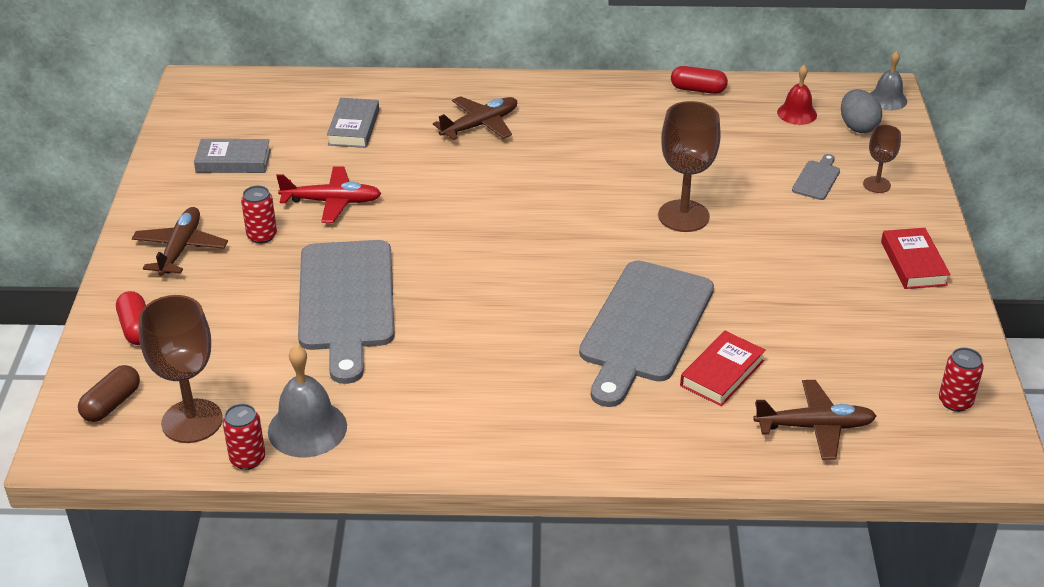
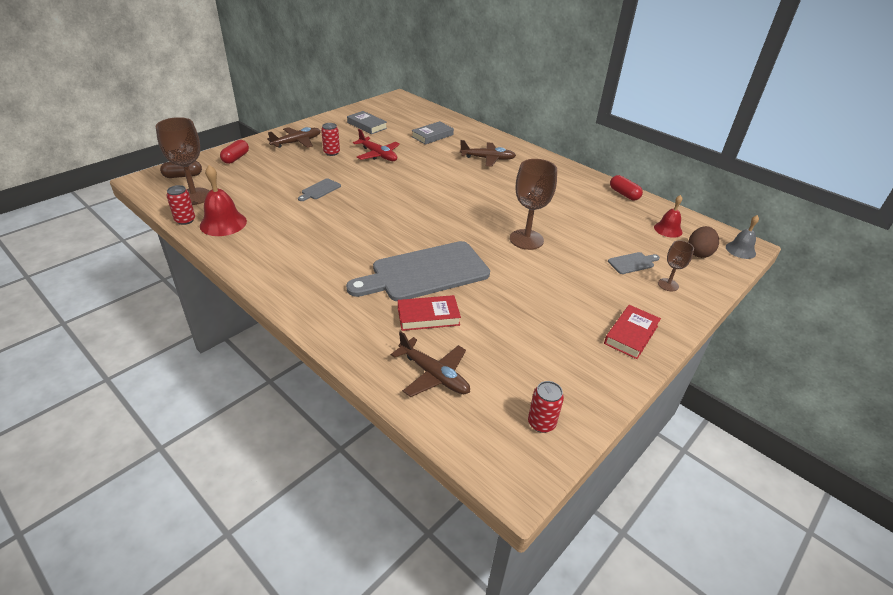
camera: 40 degrees right, 0 degrees up
grey bell [268,345,347,458] -> red bell [200,165,247,236]
grey cutting board [298,240,395,384] -> grey cutting board [298,178,341,201], size x0.41
grey egg [841,89,882,133] -> brown egg [688,226,719,258]

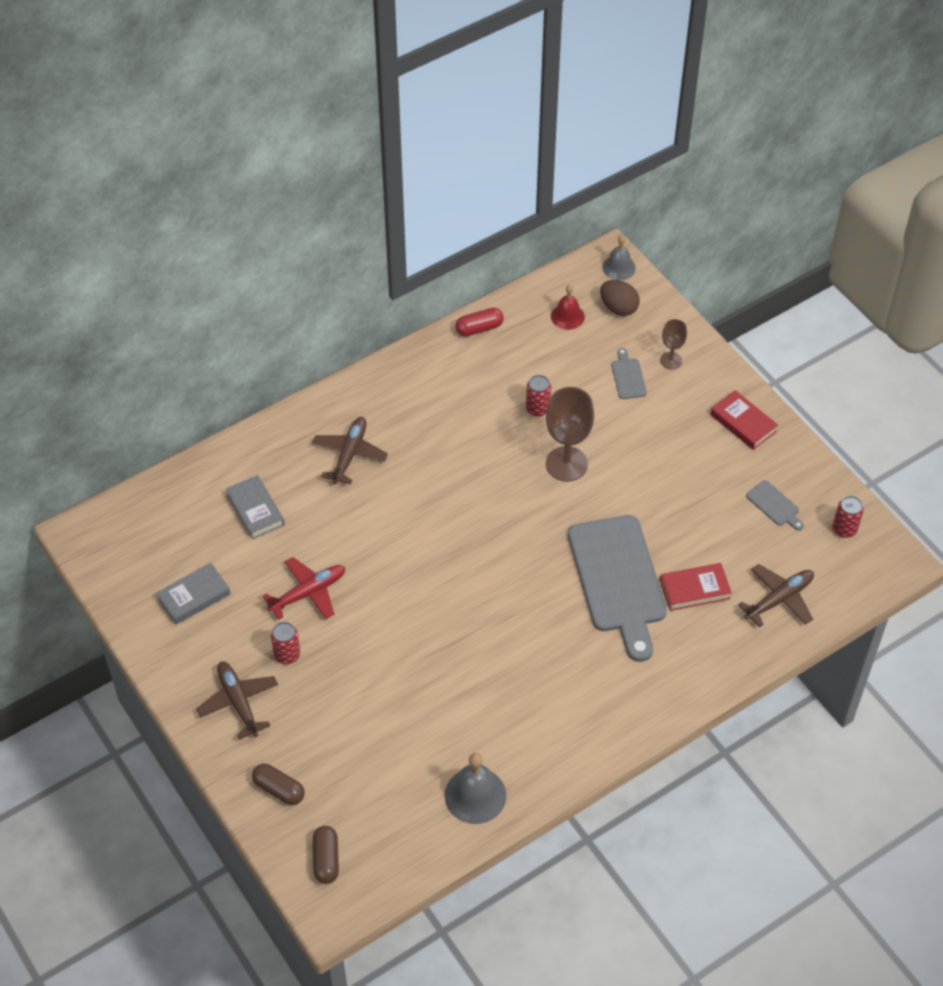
camera: 75 degrees left, 15 degrees up
brown goblet [156,117,209,205] -> none
red can [166,185,195,225] -> red can moved to [526,375,551,417]
red bell [200,165,247,236] -> grey bell [445,753,506,824]
red capsule [220,140,249,164] -> brown capsule [252,764,305,805]
grey cutting board [298,178,341,201] -> grey cutting board moved to [746,480,804,531]
red book [398,295,461,331] -> red book turned 75 degrees clockwise [660,563,732,611]

